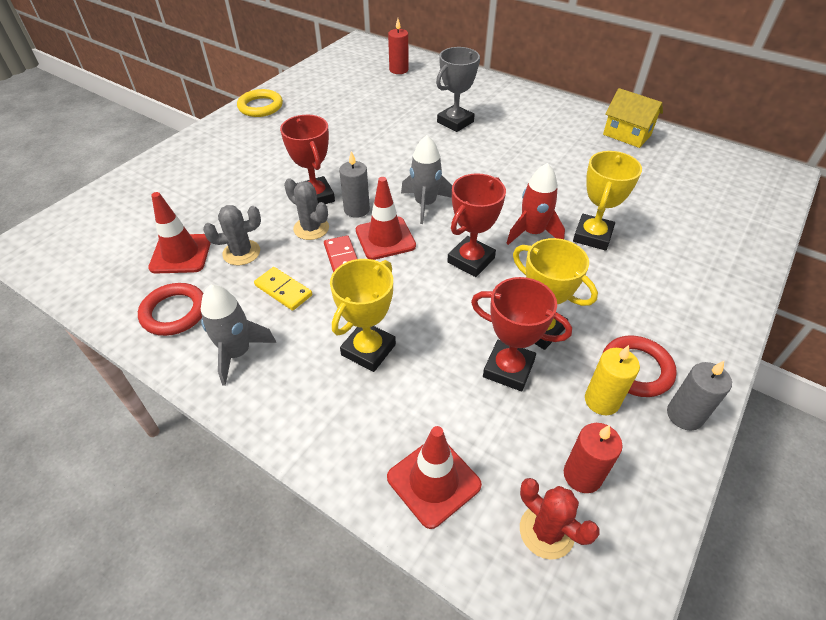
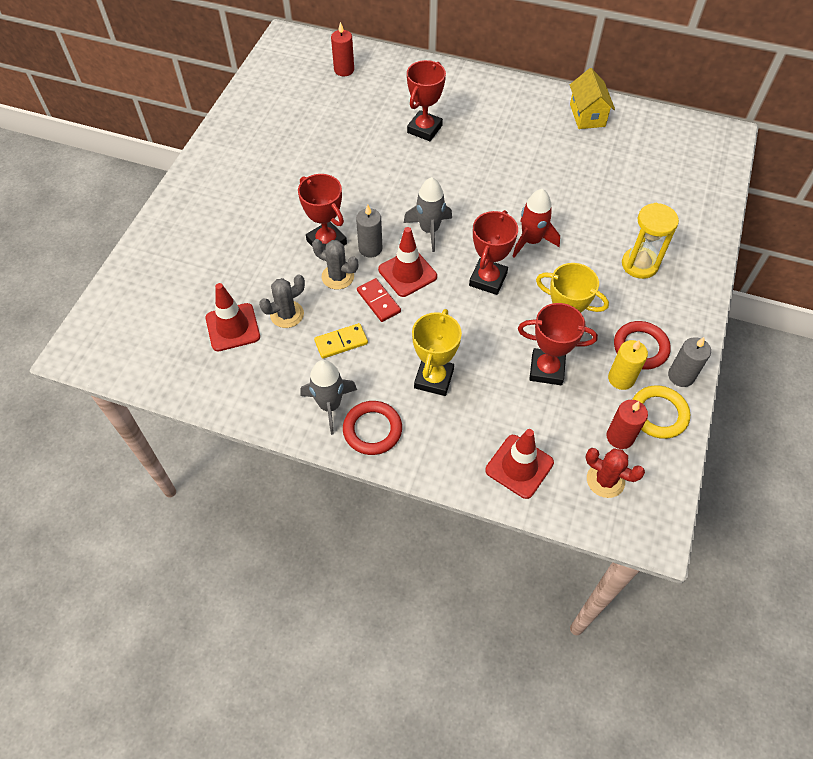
camera: 15 degrees left, 10 degrees up
red ring [138,283,203,336] -> red ring moved to [343,401,402,455]
yellow ring [237,89,283,117] -> yellow ring moved to [632,385,690,439]
yellow domino [254,267,312,311] -> yellow domino turned 45 degrees counterclockwise [314,323,368,359]
grey trophy [436,47,480,132] -> red trophy [407,60,446,141]
yellow trophy [573,151,642,251] -> none
yellow house [603,88,663,148] -> yellow house turned 60 degrees clockwise [570,68,615,129]
none -> yellow hourglass [622,203,679,279]

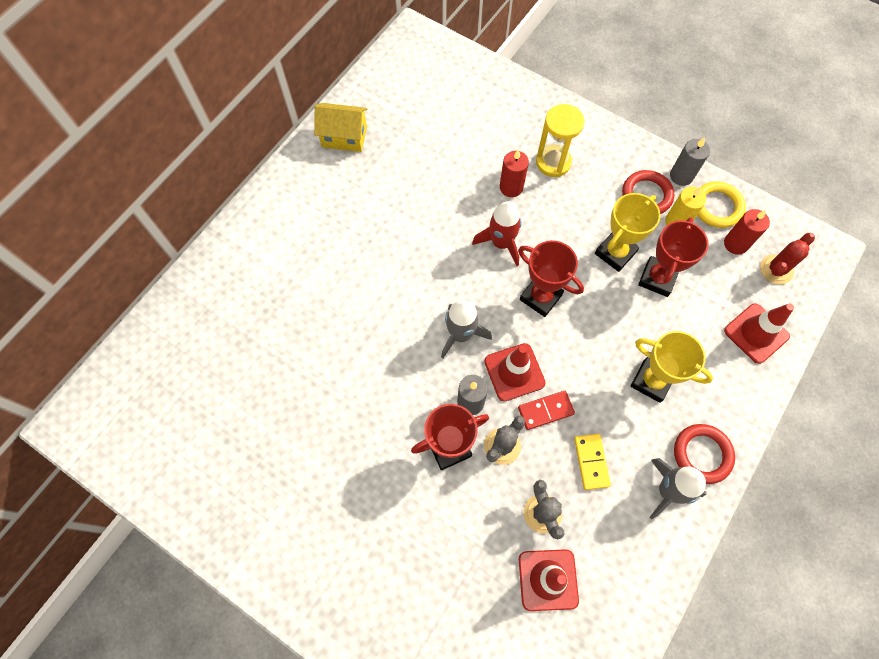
camera: 75 degrees left, 10 degrees up
red candle [331,22,354,76] -> red candle moved to [500,150,529,197]
red trophy [407,60,446,141] -> none

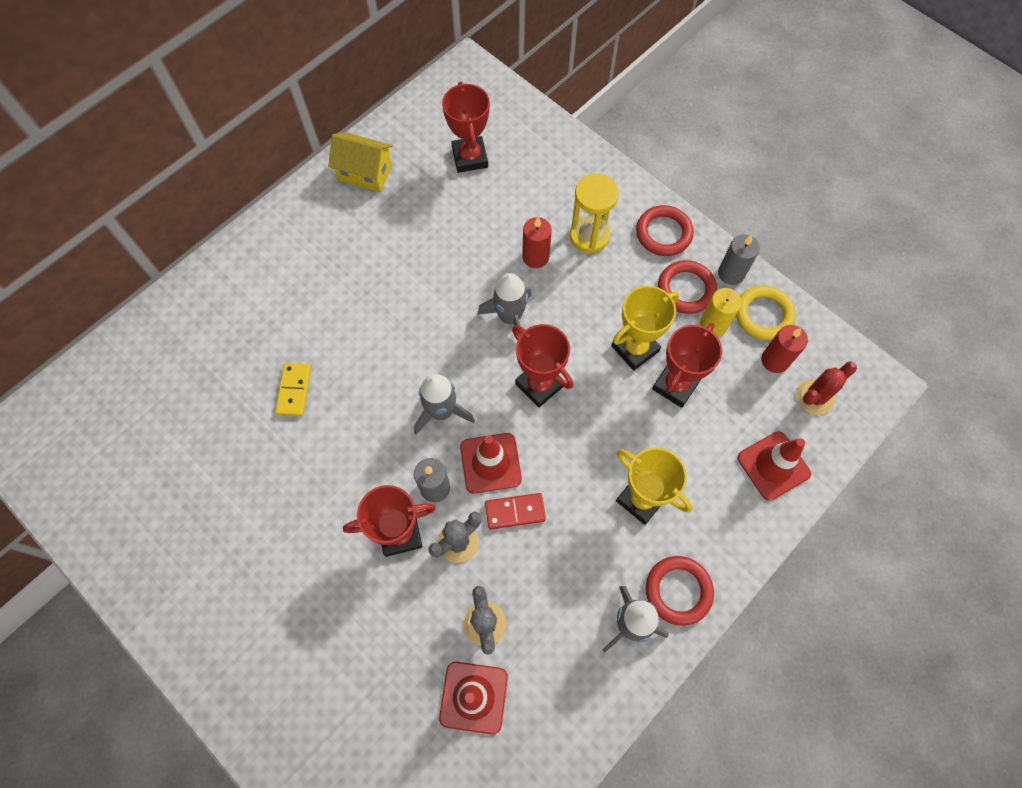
camera: 10 degrees right, 0 degrees up
red rocket [472,201,522,266] -> grey rocket [477,273,532,335]
yellow domino [574,434,611,490] -> yellow domino moved to [275,363,311,416]
none -> red trophy [442,81,490,173]
none -> red ring [636,205,694,256]

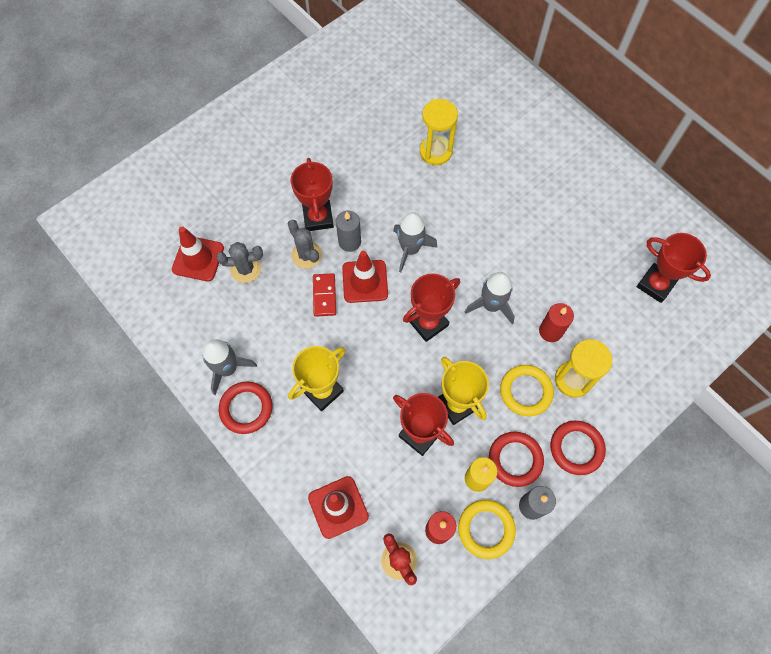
camera: 95 degrees right, 0 degrees up
yellow domino [275,363,311,416] -> yellow hourglass [420,99,458,165]
yellow house [328,132,393,192] -> none
red trophy [442,81,490,173] -> red trophy turned 45 degrees clockwise [637,233,711,303]
none -> yellow ring [500,365,554,416]

